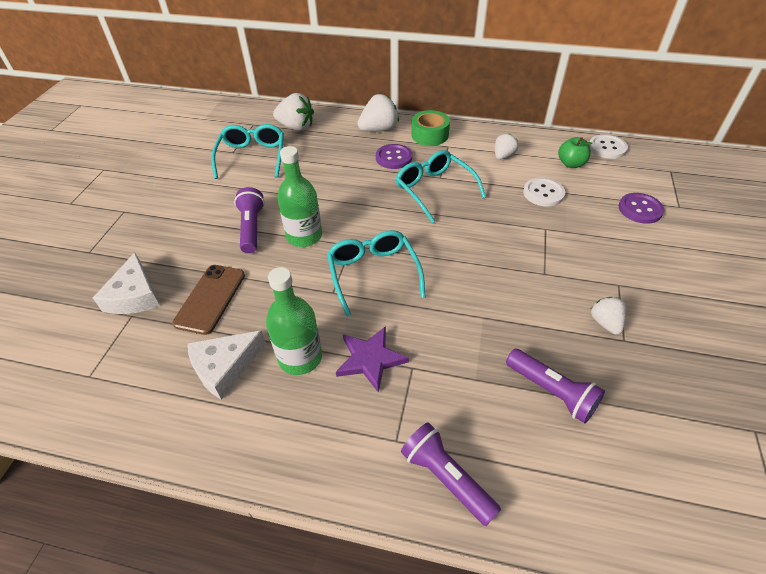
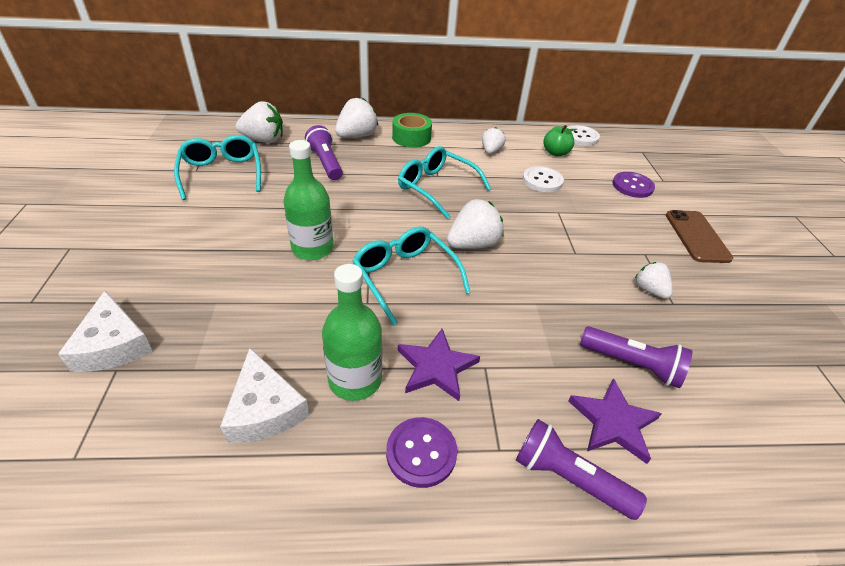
camera: 20 degrees left, 5 degrees down
brown phone [172,265,245,335] -> brown phone moved to [666,210,733,263]
white cheese [188,330,266,400] -> white cheese turned 60 degrees counterclockwise [220,348,310,443]
purple flashlight [234,187,265,253] -> purple flashlight moved to [305,125,343,180]
purple button [376,144,412,169] -> purple button moved to [386,417,457,488]
none -> white strawberry [447,199,504,249]
none -> purple star [568,378,662,464]

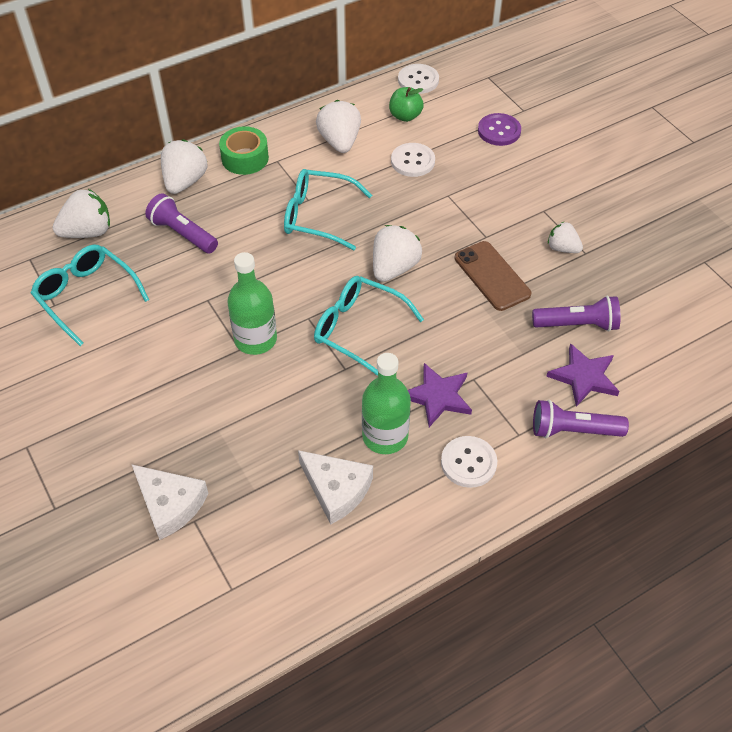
camera: 25 degrees left, 10 degrees up
purple button [386,417,457,488] -> white button [441,436,497,488]
white strawberry [482,127,506,154] -> white strawberry [316,100,361,153], size x1.62
brown phone [666,210,733,263] -> brown phone moved to [454,241,531,311]

